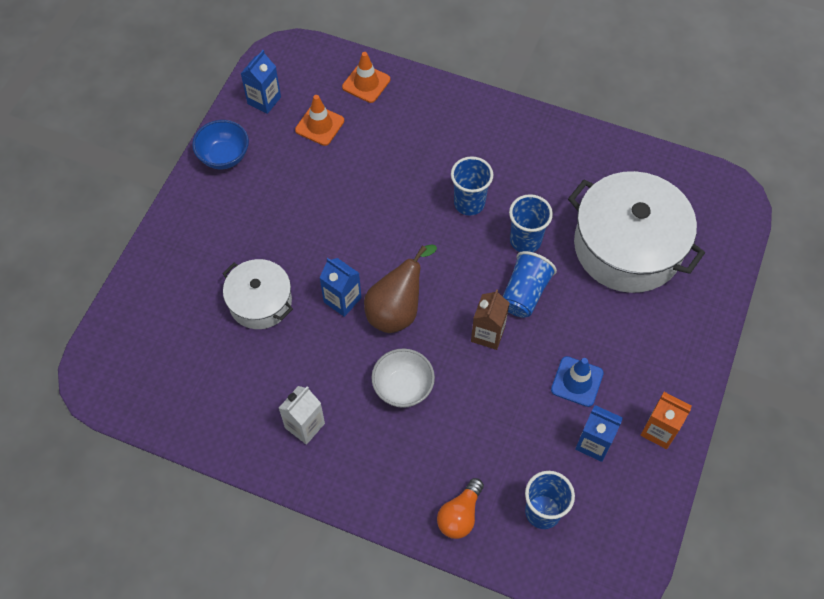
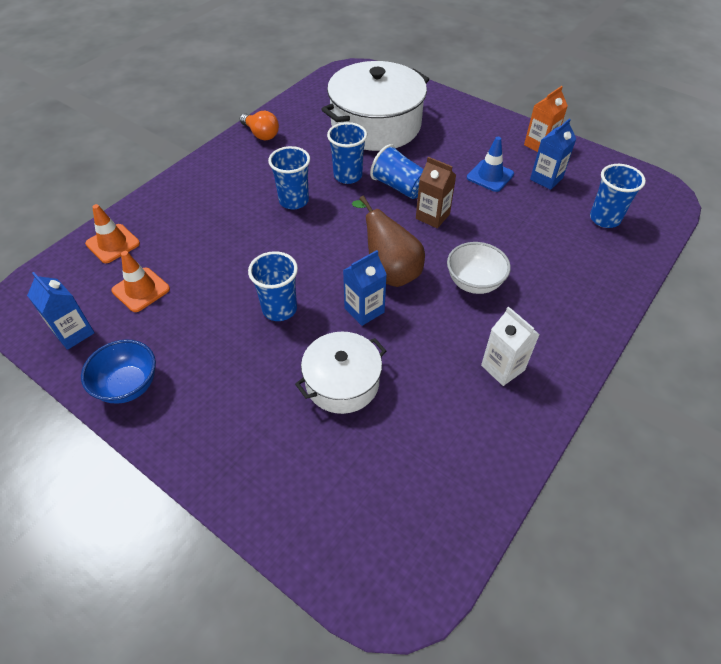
camera: 75 degrees left, 10 degrees down
orange light bulb [437,478,484,539] -> orange light bulb moved to [240,111,279,140]
none -> blue cup [248,251,298,321]

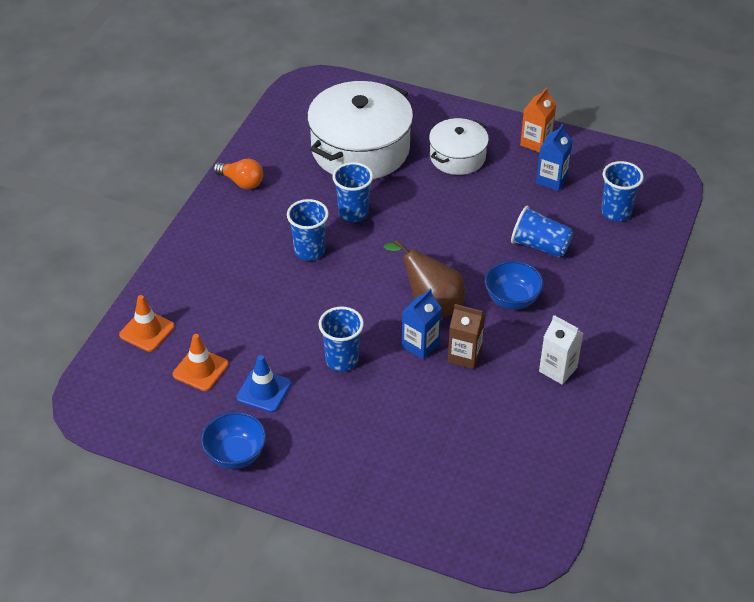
camera: 15 degrees left, 5 degrees down
blue carton [27,272,95,350] -> none
white pot [295,332,386,414] -> white pot moved to [429,118,489,175]
blue cup [370,144,424,199] -> blue cup moved to [511,206,573,258]
brown carton [416,157,456,228] -> brown carton moved to [448,304,485,369]
white bowl [447,242,511,294] -> blue bowl [485,260,544,309]
blue traffic cone [467,137,514,192] -> blue traffic cone moved to [236,355,291,412]

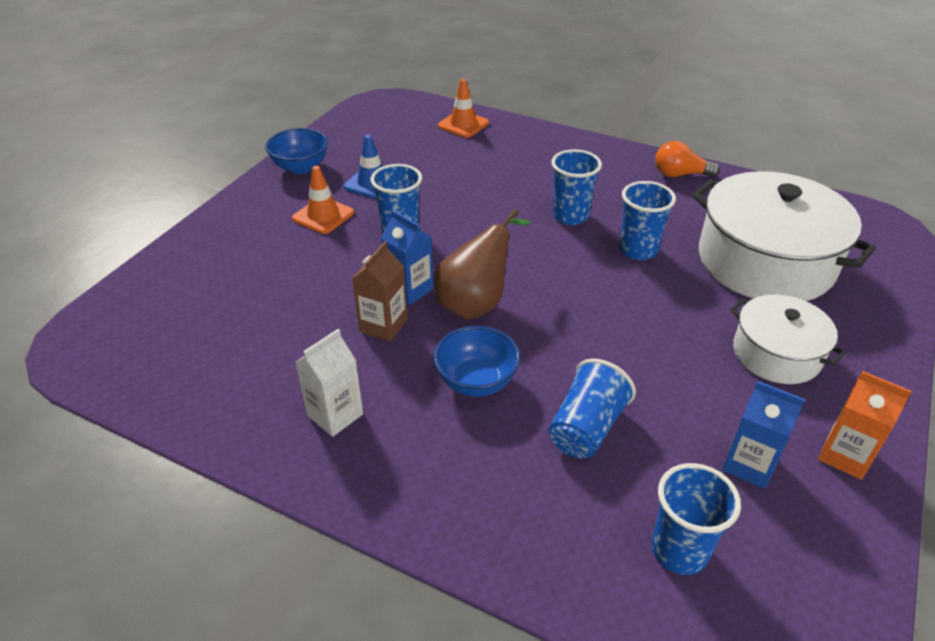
camera: 95 degrees right, 5 degrees down
orange traffic cone [173,334,229,391] -> orange traffic cone moved to [292,166,354,234]
orange light bulb [213,158,263,189] -> orange light bulb turned 60 degrees clockwise [655,141,720,177]

